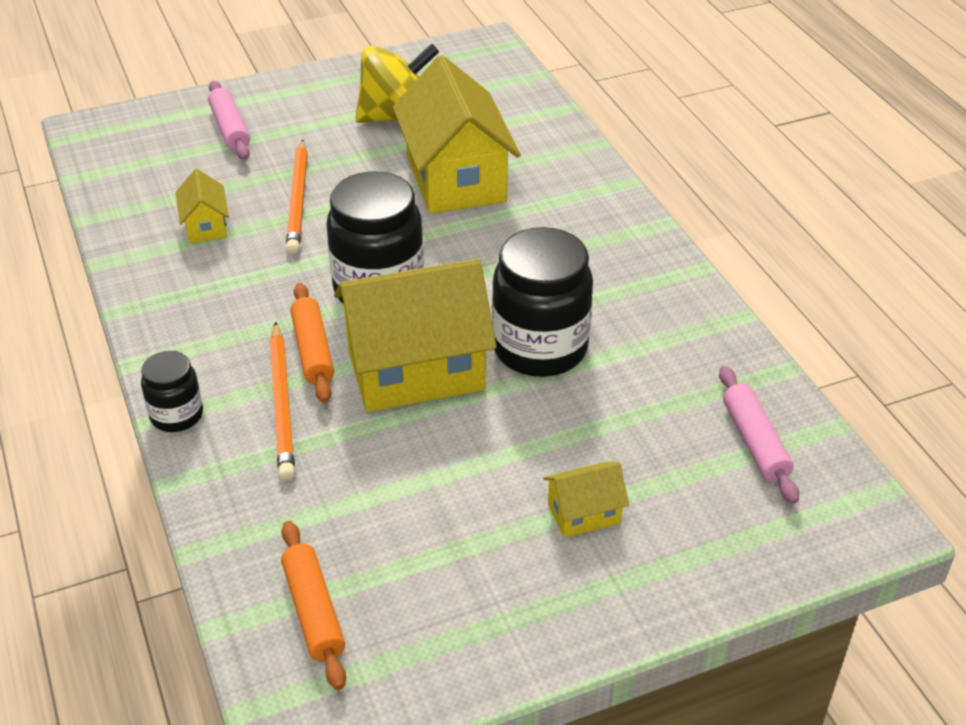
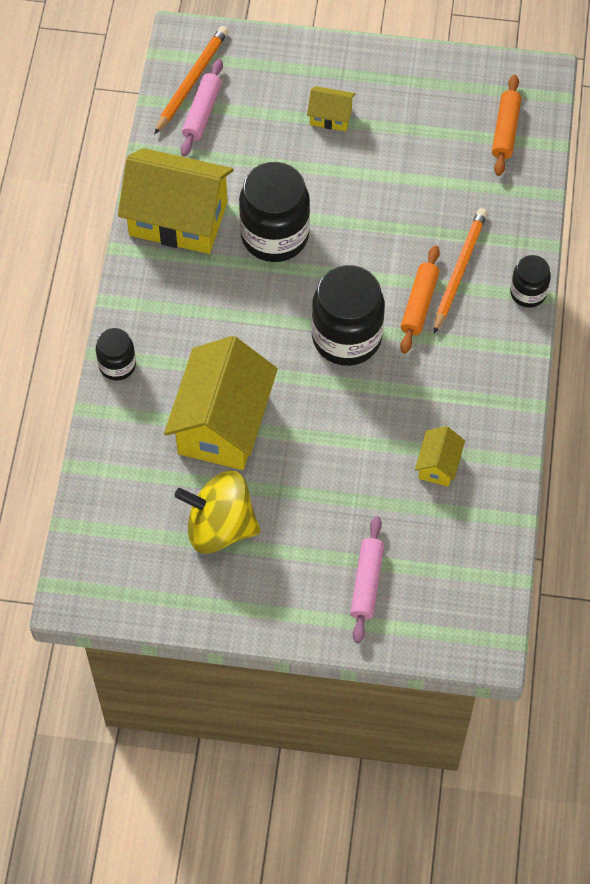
camera: 150 degrees left, 20 degrees up
orange pencil [286,139,308,254] -> orange pencil moved to [154,26,228,134]
yellow house [334,259,497,412] -> yellow house moved to [118,148,234,254]
none -> black jar [96,328,136,381]

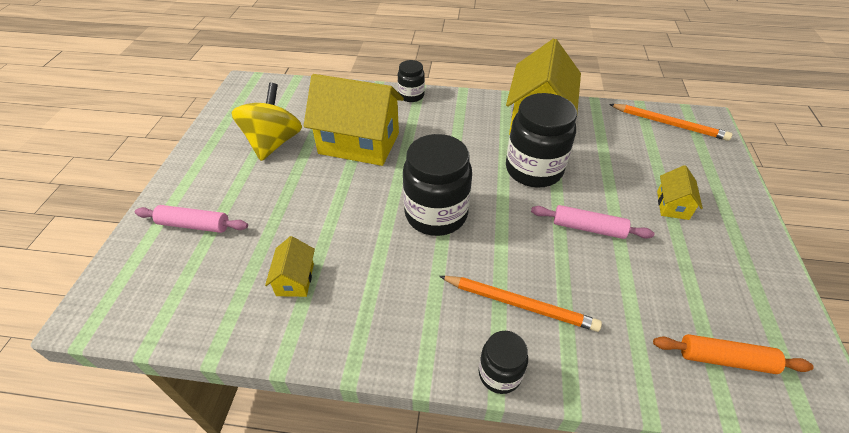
camera: 90 degrees right, 15 degrees down
pink rolling pin [180,58,223,156] -> pink rolling pin moved to [531,205,655,239]
orange rolling pin [400,245,440,354] -> none
yellow house [415,426,465,487] -> yellow house turned 75 degrees clockwise [265,236,315,297]

